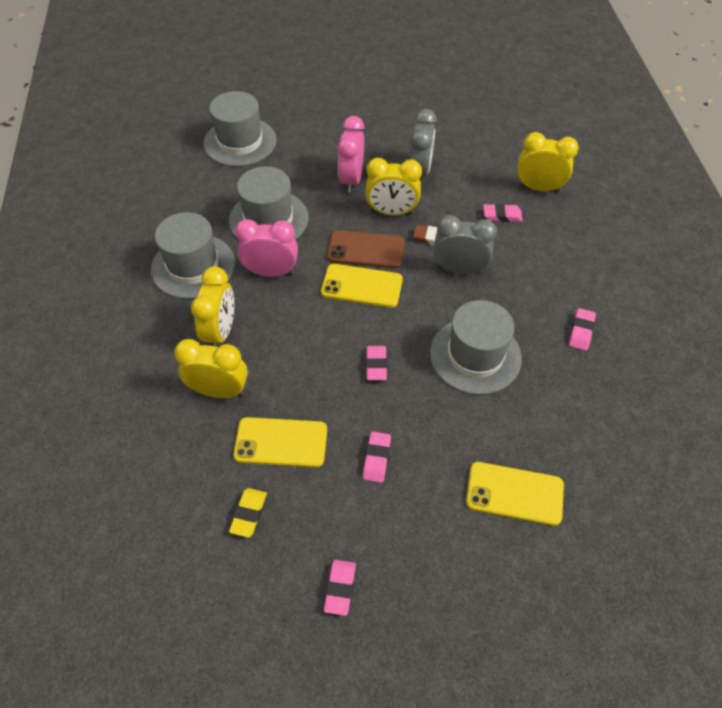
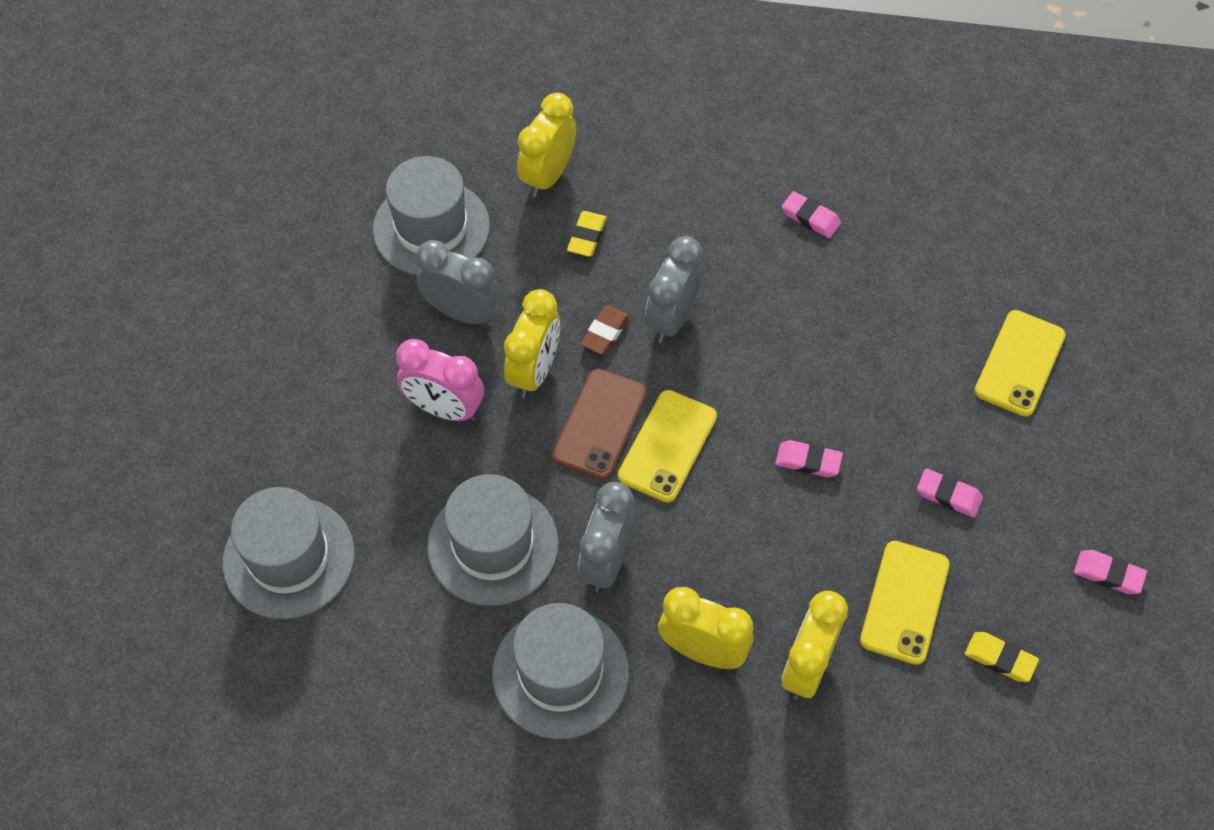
camera: 75 degrees left, 5 degrees up
pink clock [235,219,298,277] -> grey clock [578,482,635,593]
grey hat [430,300,522,395] -> grey hat moved to [373,156,490,275]
pink eraser [483,204,523,222] -> yellow eraser [567,211,607,257]

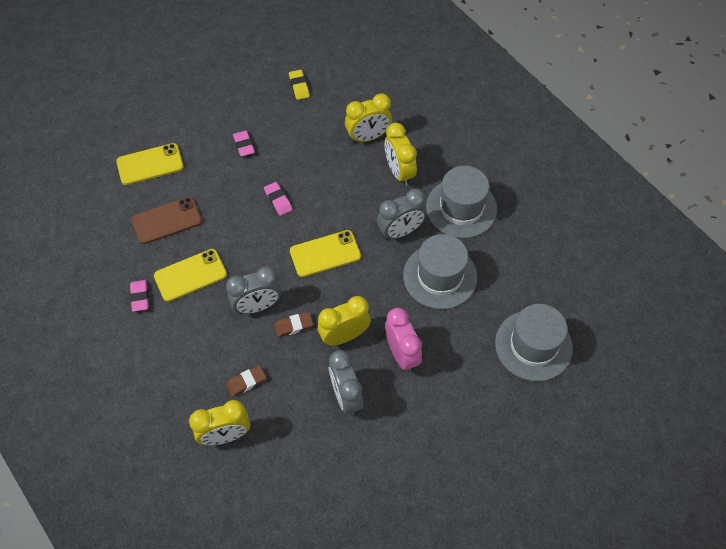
camera: 135 degrees left, 0 degrees up
grey hat [373,156,490,275] -> none
brown phone [552,369,647,480] -> brown phone moved to [131,197,202,244]
yellow eraser [567,211,607,257] -> brown eraser [226,365,266,397]
yellow phone [860,541,950,665] -> yellow phone moved to [154,249,227,302]
pink eraser [1074,550,1147,594] -> none

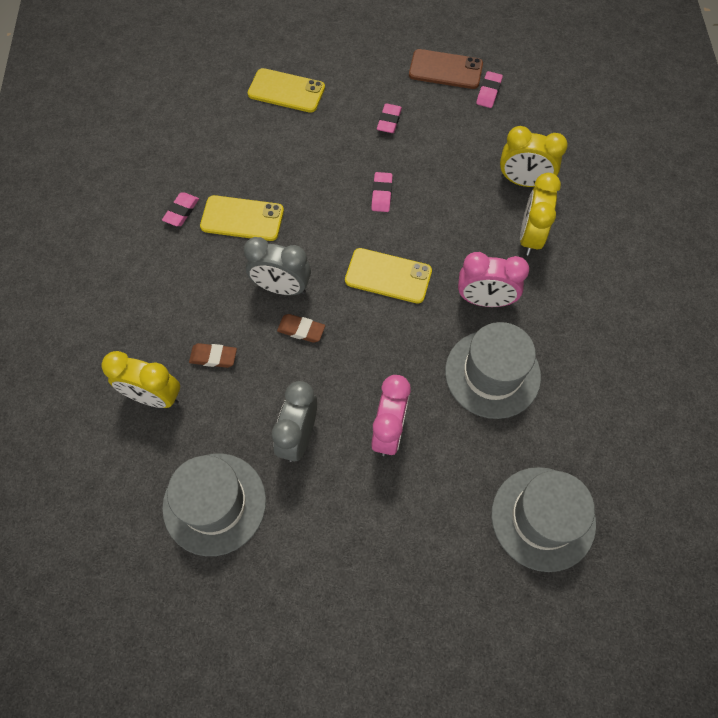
camera: 35 degrees right, 5 degrees up
brown phone [131,197,202,244] -> brown phone moved to [409,49,483,89]
yellow eraser [289,70,310,100] -> pink eraser [476,71,503,108]
yellow clock [317,296,371,346] -> none
grey clock [377,189,427,240] -> pink clock [458,252,529,307]
grey hat [426,166,497,238] -> grey hat moved to [162,453,266,556]

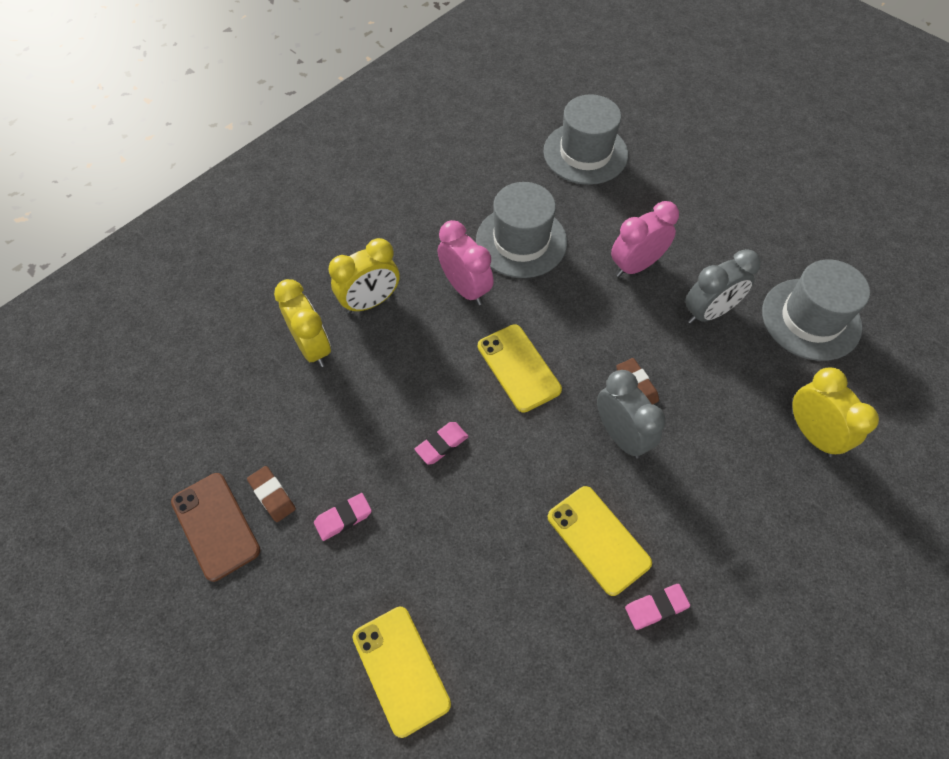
camera: 135 degrees left, 5 degrees down
brown eraser [189,343,237,368] -> brown eraser moved to [247,466,296,522]
pink eraser [476,71,503,108] -> none

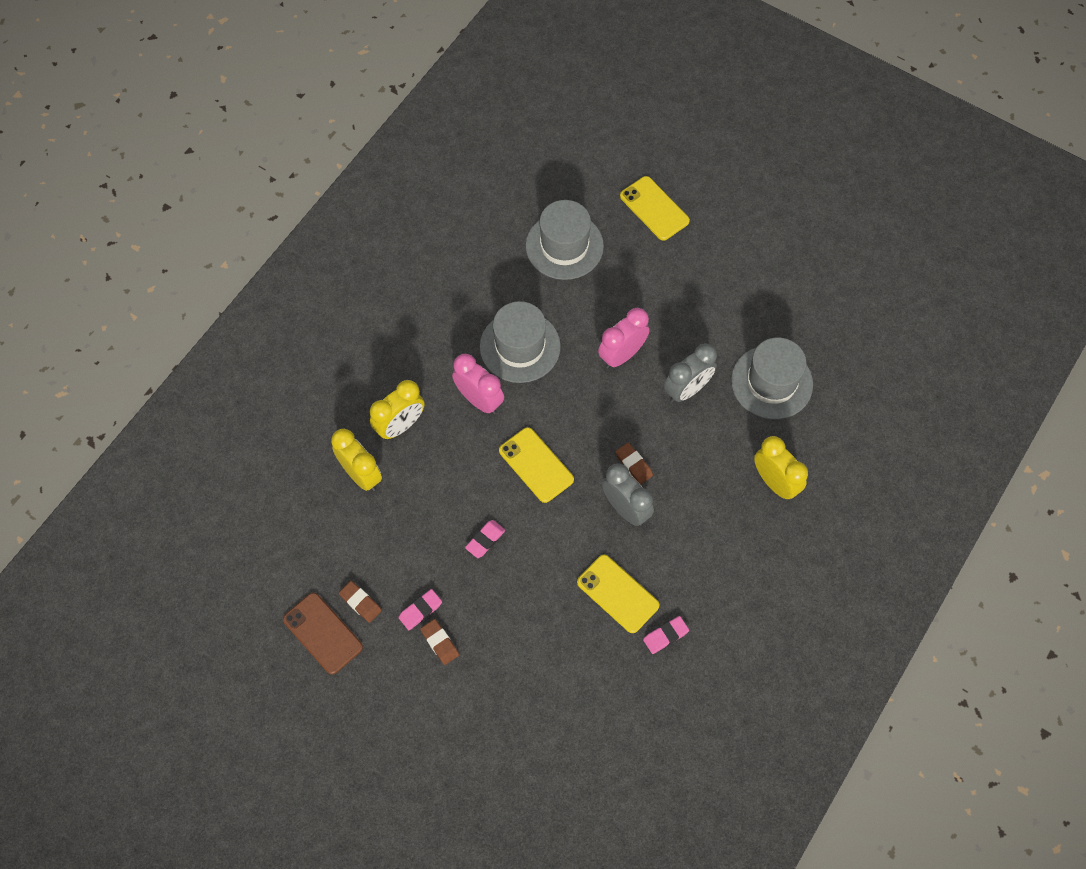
camera: 10 degrees left, 5 degrees up
yellow phone [352,607,451,738] -> yellow phone moved to [620,176,690,240]
none -> brown eraser [420,619,459,665]

